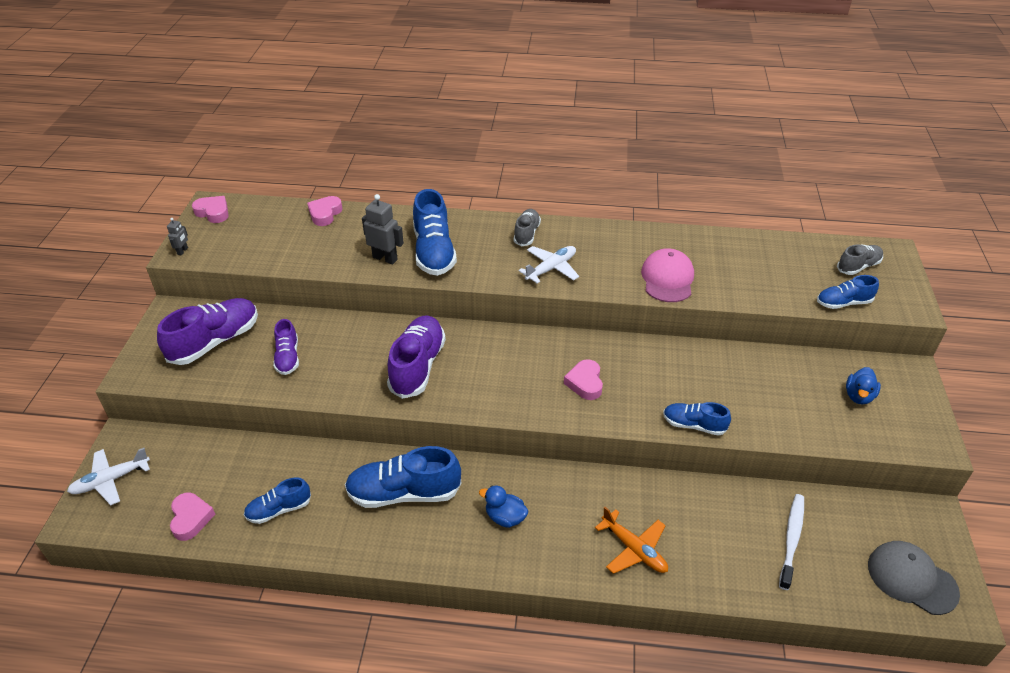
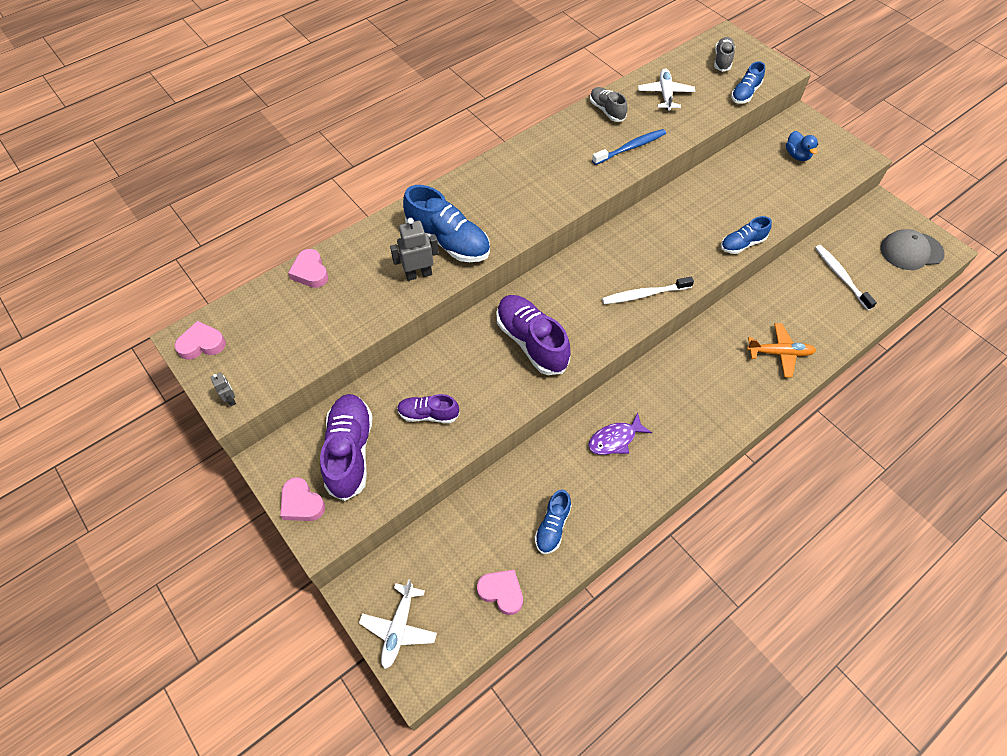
camera: 45 degrees left, 15 degrees up
purple shoe [273,319,299,375] -> purple shoe turned 150 degrees clockwise [397,394,459,423]
blue shoe [345,446,461,508] -> purple fish [588,413,652,455]
blue duck [479,486,528,528] -> none
grey shoe [514,209,541,246] -> grey shoe moved to [590,87,627,122]
white plane [519,246,579,284] -> white plane moved to [638,68,695,111]
pink heart [564,359,603,400] -> pink heart moved to [280,477,325,521]
pink cap [641,248,694,302] -> blue toothbrush [592,129,666,165]
none -> white toothbrush [602,277,694,304]

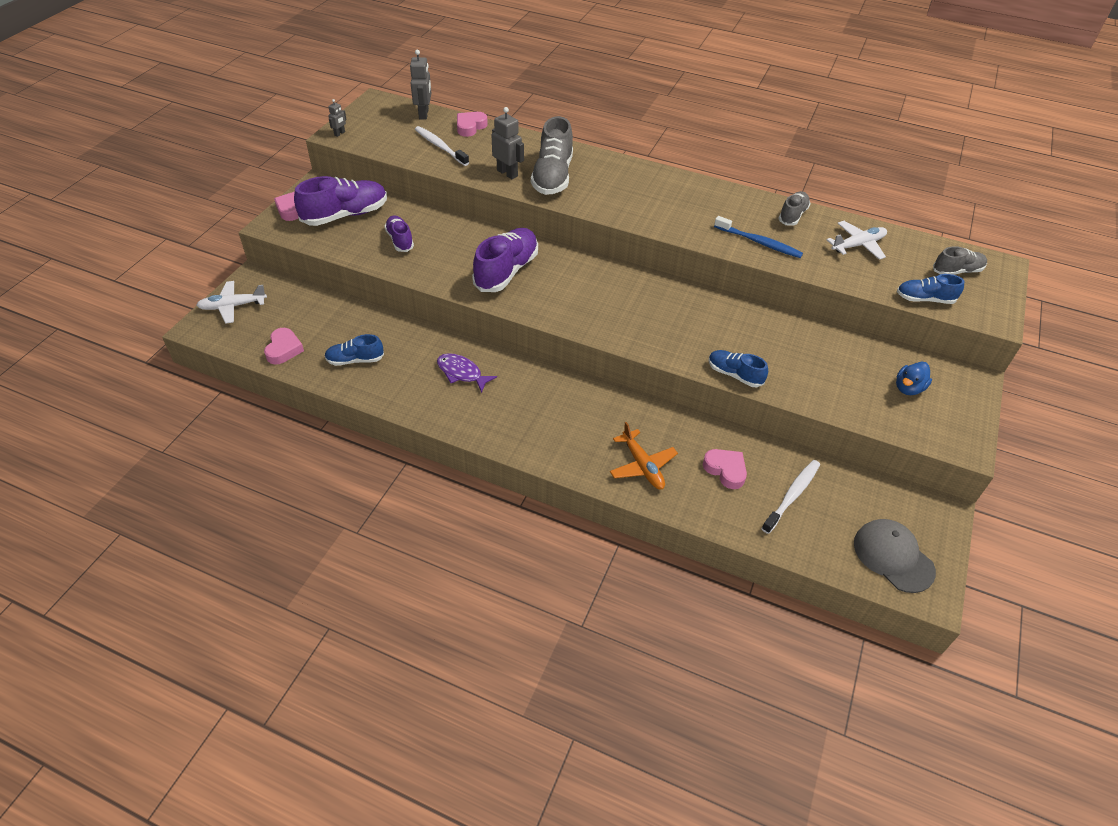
camera: 60 degrees right, 10 degrees down
pink heart [174,321,226,360] -> pink heart moved to [703,449,747,489]
blue shoe [403,185,490,262] -> grey shoe [531,116,573,195]
white toothbrush [602,277,694,304] -> white toothbrush moved to [415,126,469,166]
none -> grey robot [410,50,431,120]

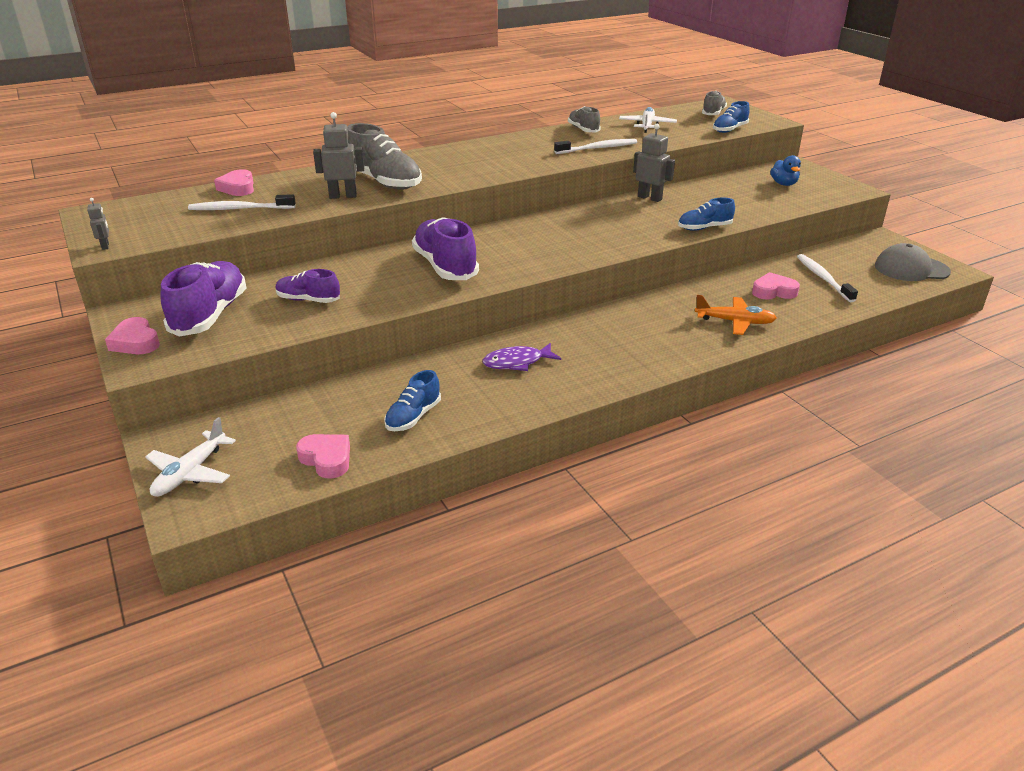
camera: 50 degrees left, 15 degrees down
grey robot [410,50,431,120] -> grey robot moved to [633,124,675,202]
blue toothbrush [714,216,803,258] -> white toothbrush [554,139,637,154]

